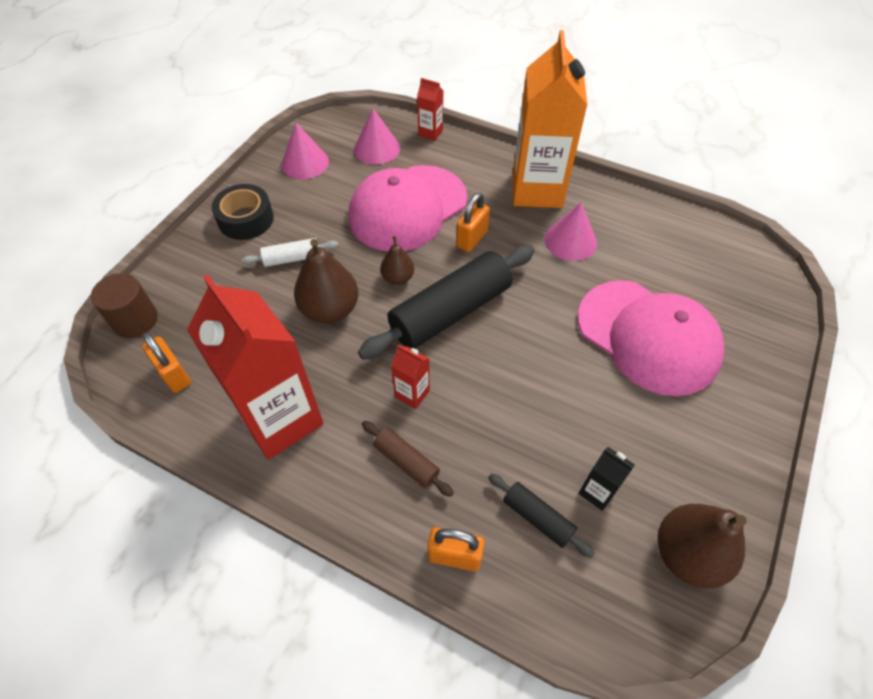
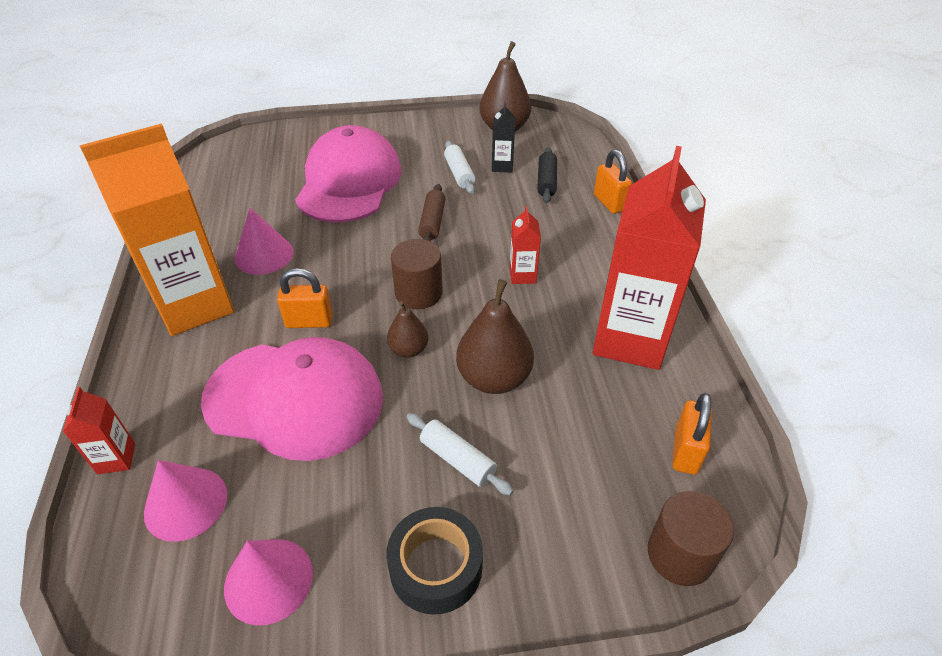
camera: 125 degrees left, 10 degrees down
black rolling pin [358,245,534,360] -> brown cylinder [391,239,443,309]
brown rolling pin [362,421,454,497] -> brown rolling pin moved to [418,184,446,242]
none -> white rolling pin [444,141,475,194]

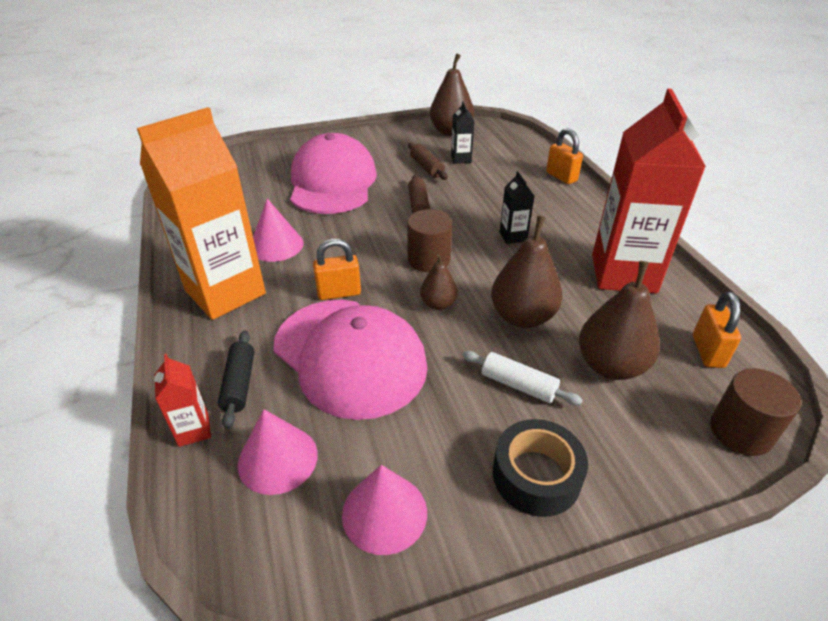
camera: 10 degrees left, 5 degrees down
pink cap [201,337,383,461] -> pink cap turned 45 degrees clockwise [274,300,428,420]
white rolling pin [444,141,475,194] -> brown rolling pin [408,143,448,180]
red carton [510,206,541,284] -> black carton [500,171,534,244]
black rolling pin [537,147,557,203] -> black rolling pin moved to [218,330,254,429]
none -> brown pear [579,261,660,380]

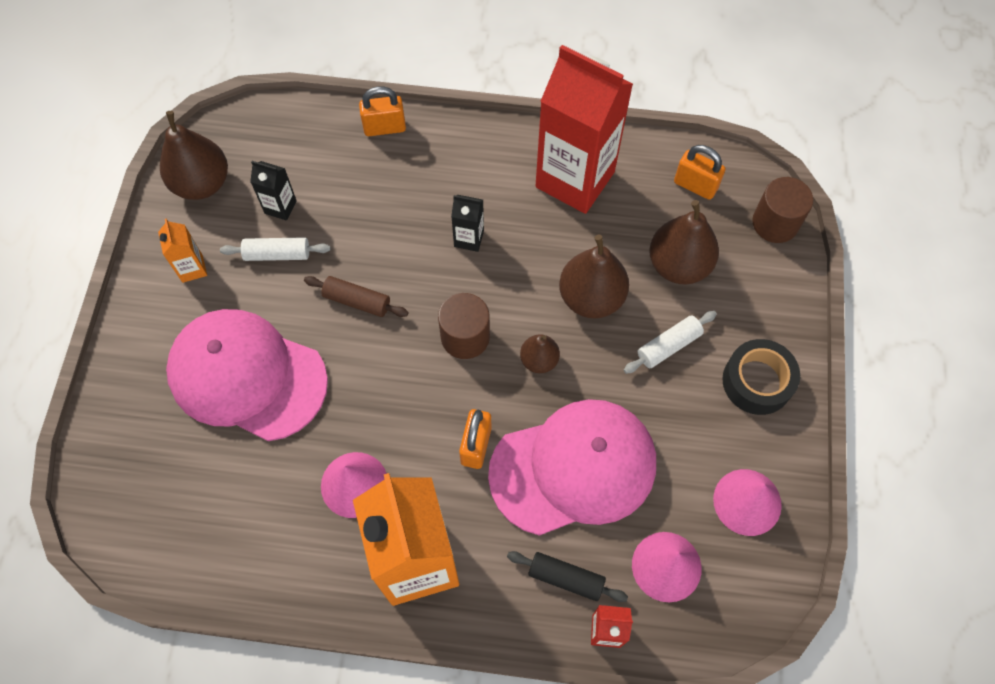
camera: 65 degrees left, 25 degrees up
brown rolling pin [408,143,448,180] -> white rolling pin [220,237,331,261]
none -> orange carton [158,219,207,283]

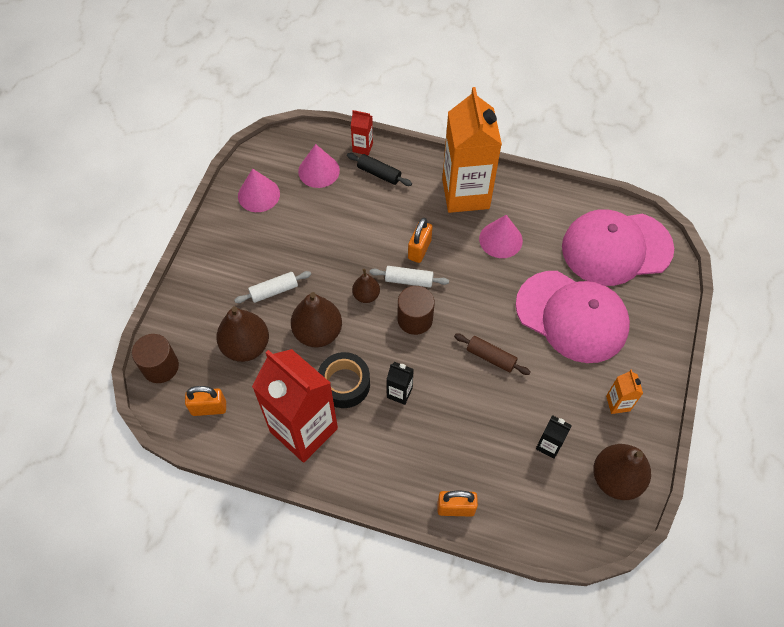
camera: 170 degrees left, 5 degrees down
white rolling pin [220,237,331,261] -> white rolling pin moved to [369,266,449,288]
pink cap [488,399,656,536] -> pink cap moved to [562,209,674,286]
orange padlock [674,145,726,200] -> orange padlock turned 45 degrees counterclockwise [185,386,226,416]
black tape [722,339,800,415] -> black tape moved to [318,352,370,408]

